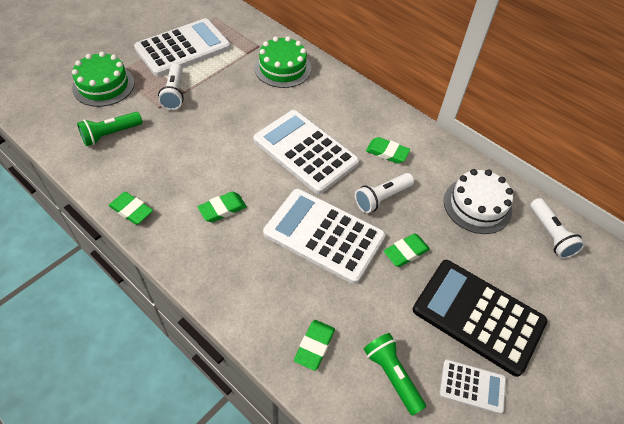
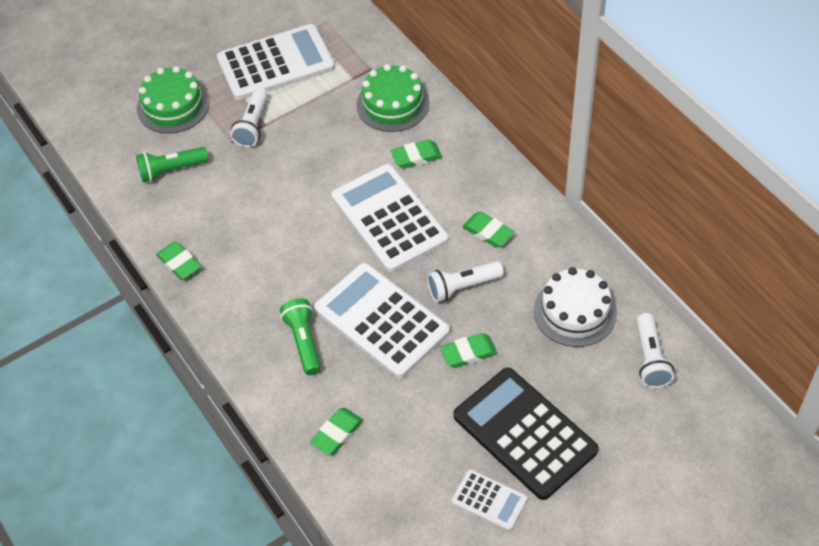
camera: 20 degrees right, 0 degrees up
green eraser [198,192,247,222] -> green eraser moved to [391,139,442,169]
green flashlight [364,333,426,416] -> green flashlight moved to [280,298,321,375]

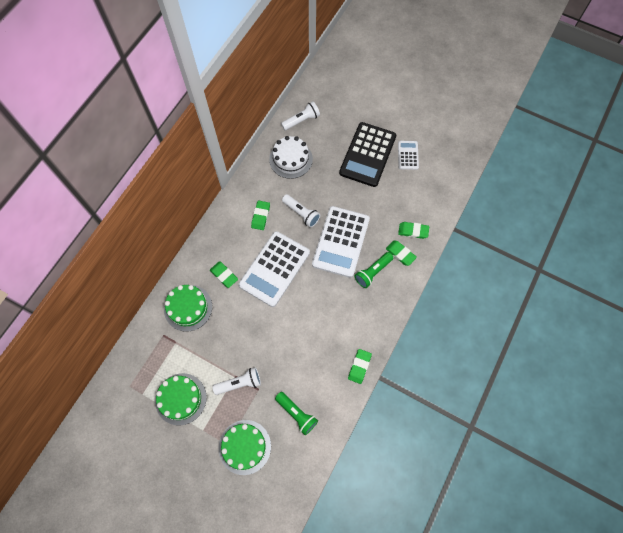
camera: 120 degrees left, 15 degrees up
white calculator [217,24,335,100] -> green cake [155,373,207,425]
green eraser [440,333,497,368] -> green eraser moved to [386,240,417,266]

